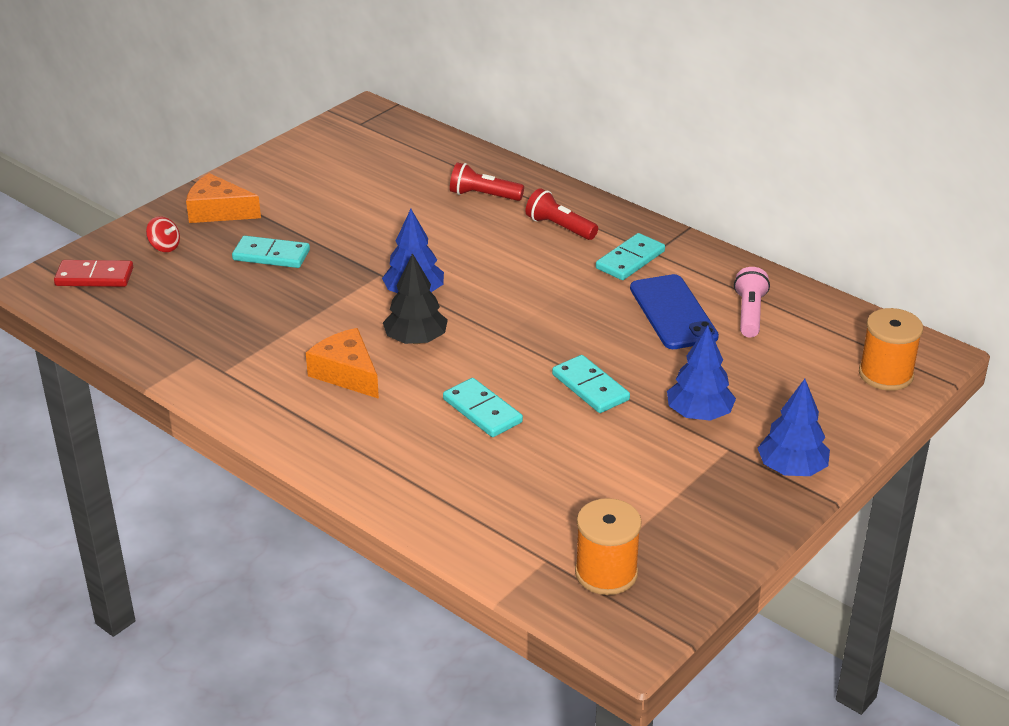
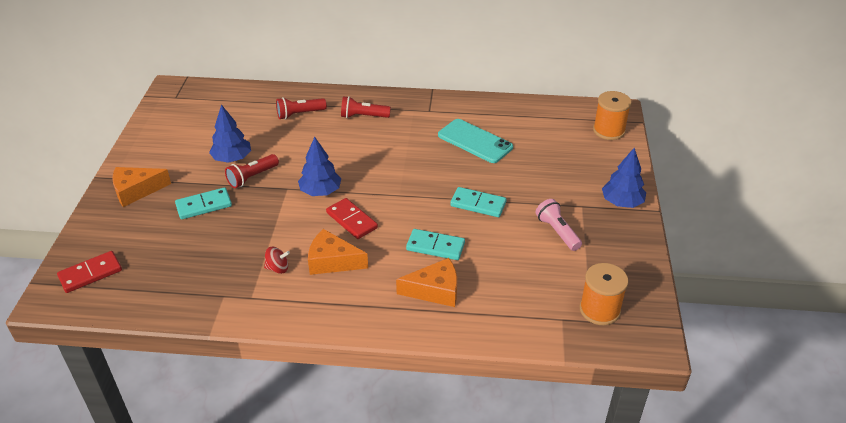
camera: 35 degrees left, 5 degrees up
red spinning top [146,216,180,252] -> red spinning top moved to [264,247,290,274]
black tree [383,253,448,344] -> red domino [326,198,378,239]
turquoise domino [596,233,665,280] -> none
blue phone [630,274,719,349] -> turquoise phone [438,119,513,163]
blue tree [667,325,736,421] -> blue tree moved to [209,105,251,163]
pink flashlight [734,267,770,337] -> pink flashlight moved to [535,199,582,251]
none -> red flashlight [225,154,279,188]
none -> orange cheese [396,258,457,307]

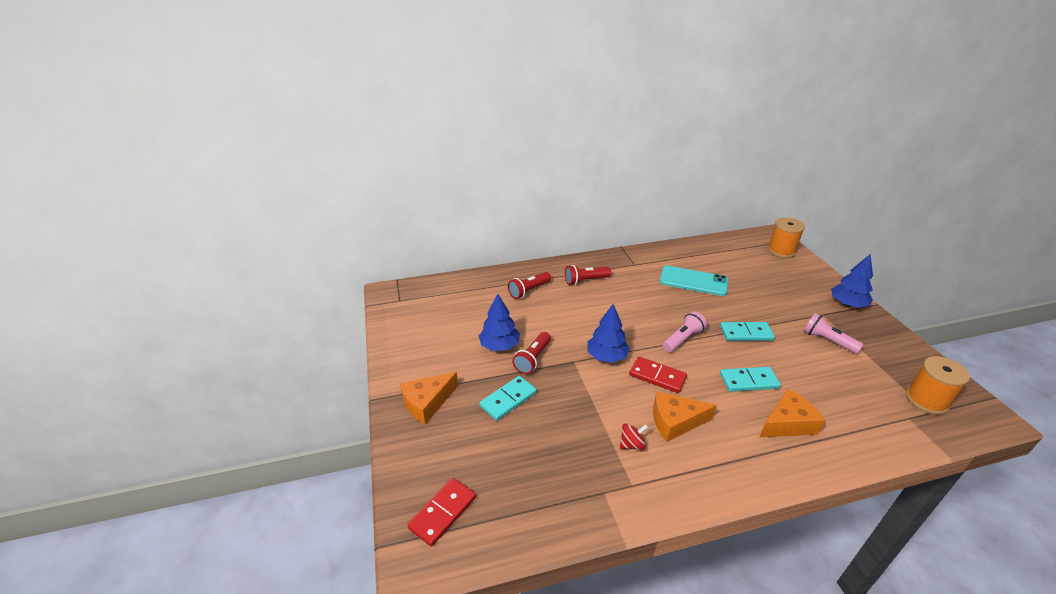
camera: 20 degrees left, 5 degrees down
none -> pink flashlight [663,312,707,352]

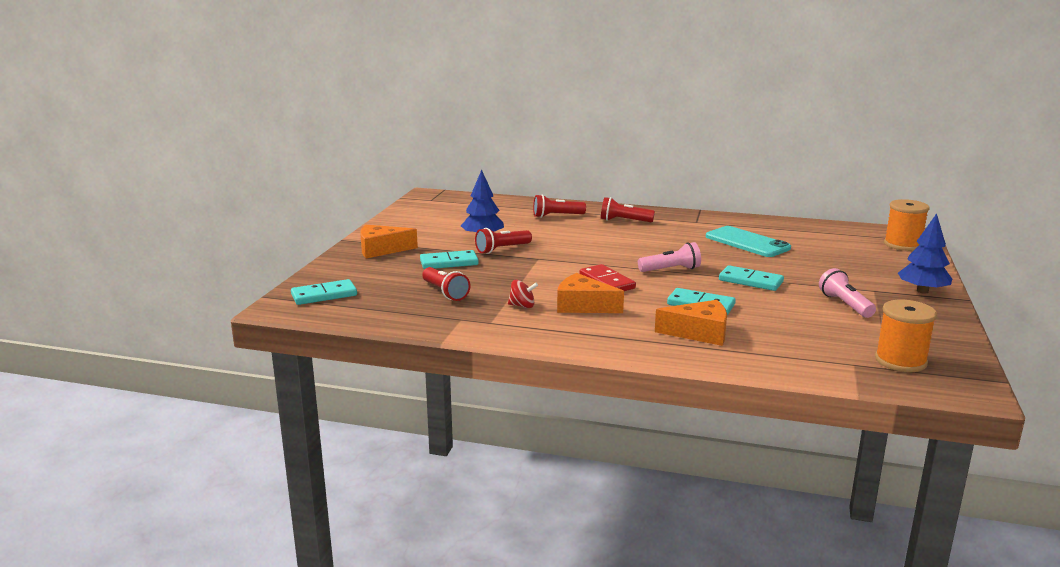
camera: 30 degrees right, 15 degrees down
red domino [407,478,476,546] -> turquoise domino [291,279,357,305]
blue tree [587,304,630,363] -> none
none -> red flashlight [422,267,470,301]

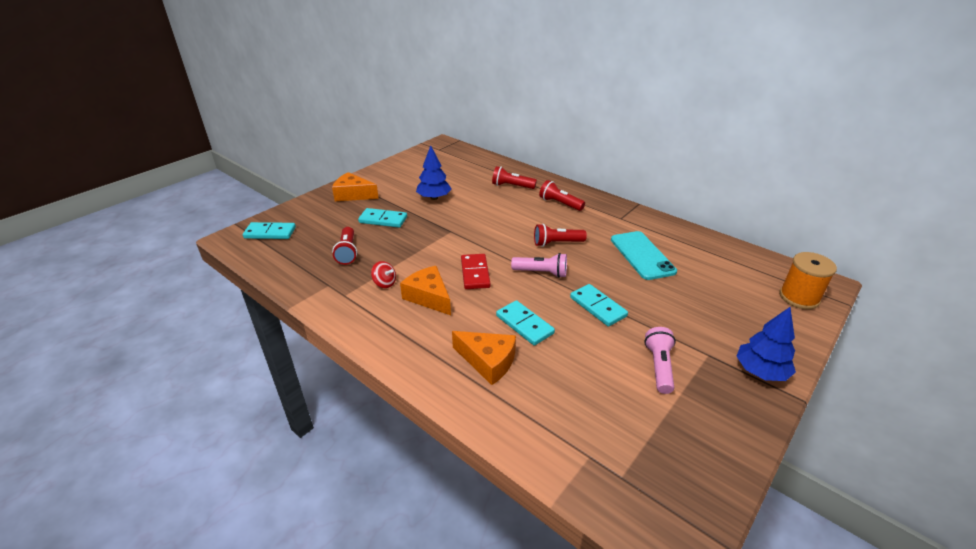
camera: 25 degrees right, 15 degrees up
red flashlight [475,228,532,254] -> red flashlight moved to [534,224,587,247]
orange spool [875,300,937,372] -> none

